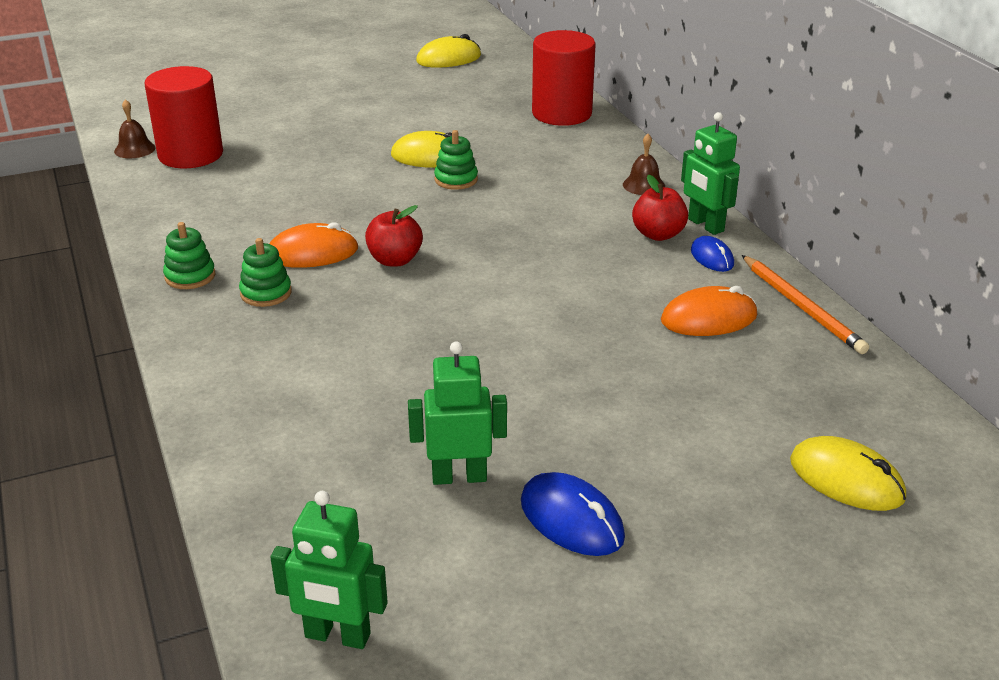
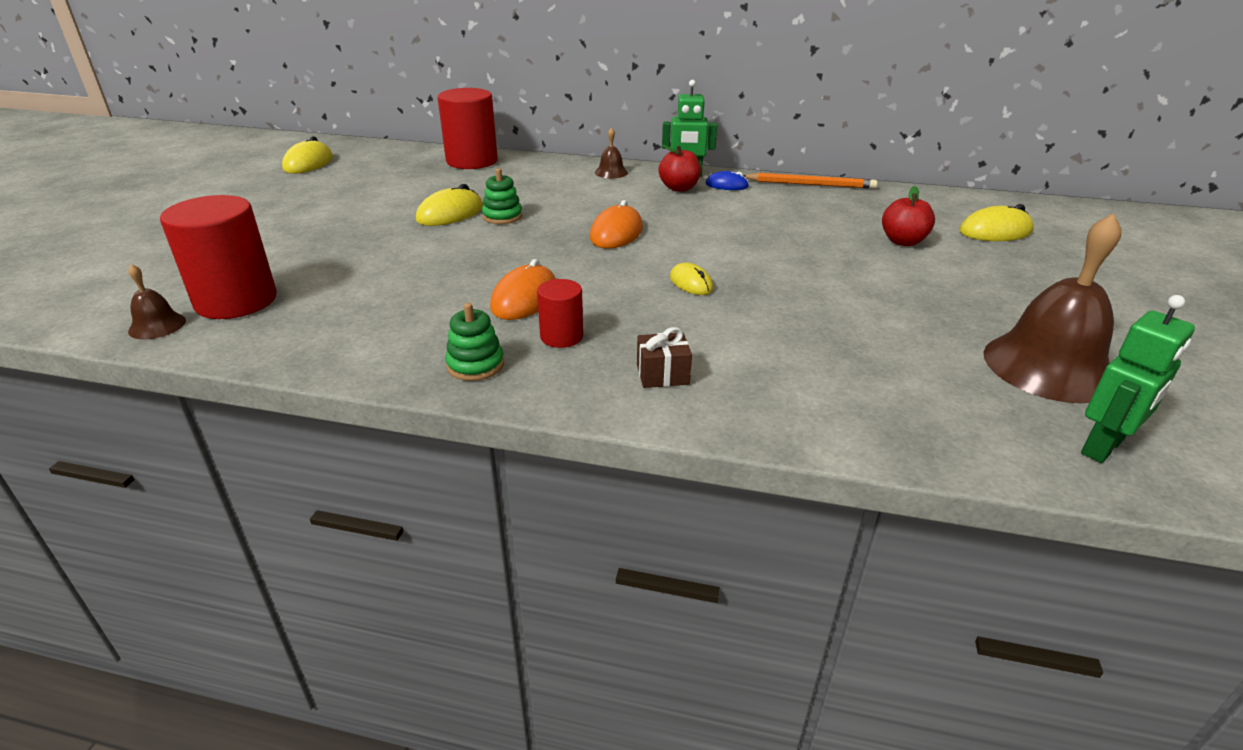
camera: 55 degrees left, 0 degrees up
green stacking toy [239,238,292,307] -> red cylinder [537,279,583,348]
red apple [365,205,423,267] -> red apple moved to [882,186,935,246]
green robot [408,342,507,485] -> none
blue mouse [521,472,625,556] -> none
orange mouse [661,286,757,336] -> orange mouse moved to [590,200,643,249]
none -> brown gift [637,327,692,388]
none -> yellow mouse [670,263,713,295]
none -> brown bell [984,213,1121,403]

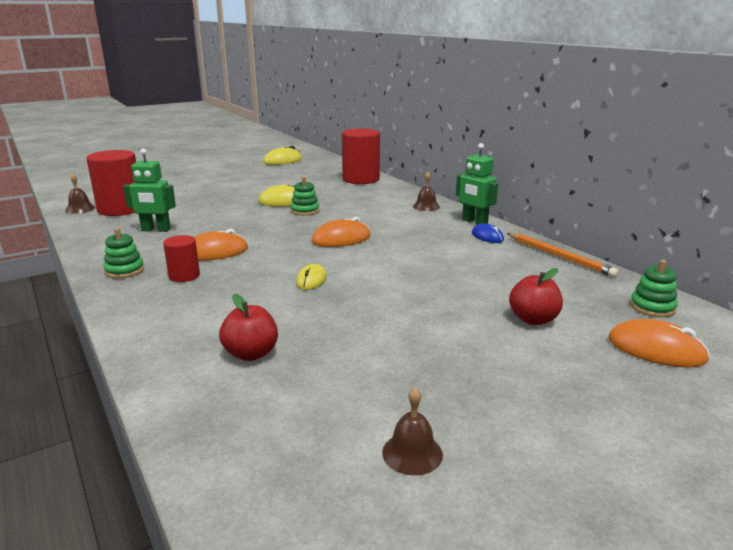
camera: 45 degrees right, 10 degrees down
brown gift [637,327,692,388] -> none
red apple [659,145,701,192] -> red apple moved to [219,294,278,361]
yellow mouse [960,204,1034,241] -> orange mouse [608,319,710,368]
brown bell [984,213,1121,403] -> brown bell [382,387,443,475], size x0.45
green robot [1081,295,1195,463] -> green robot moved to [123,149,176,232]
none -> green stacking toy [630,260,678,317]

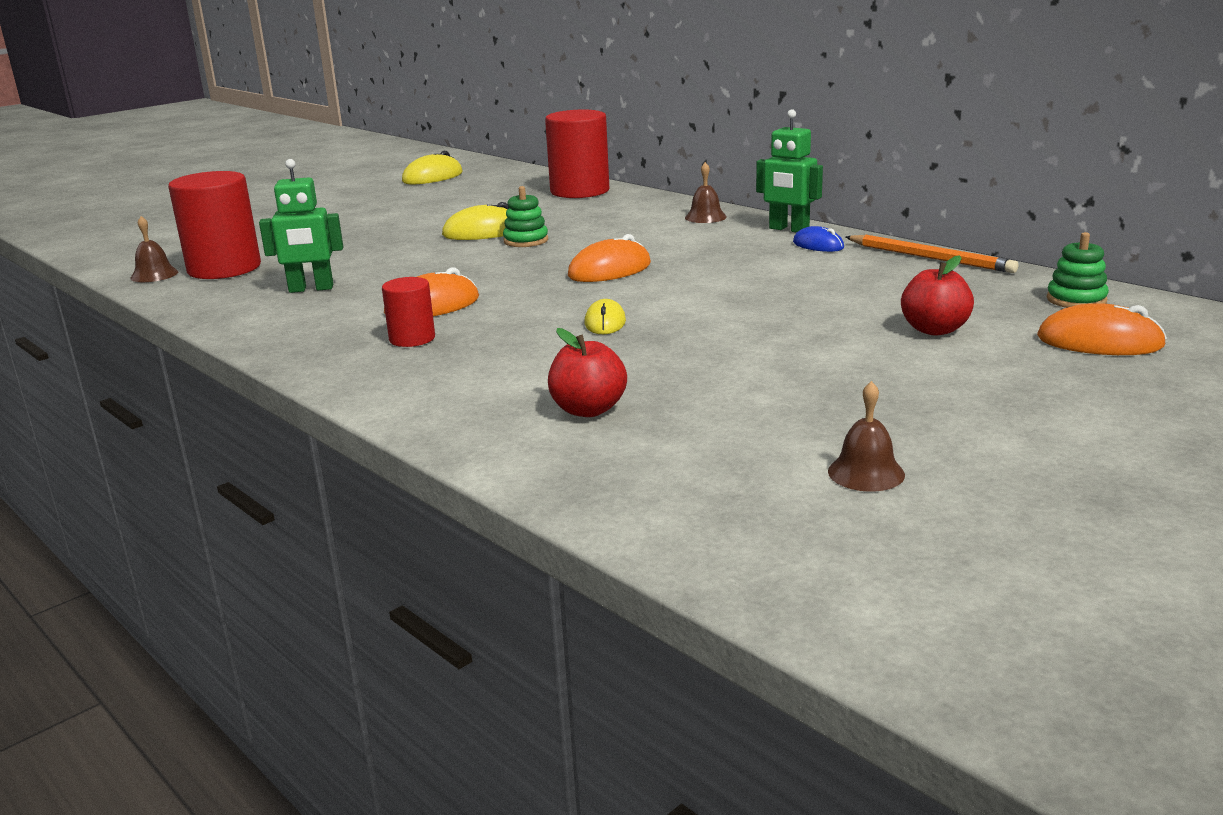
camera: 10 degrees left, 0 degrees up
green stacking toy [104,228,144,278] -> none

